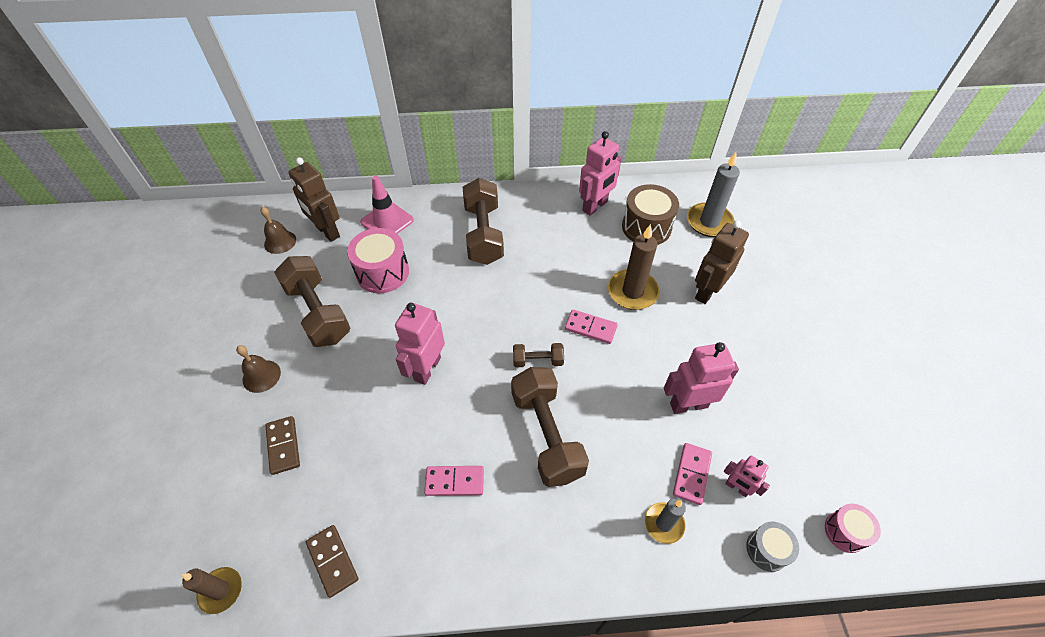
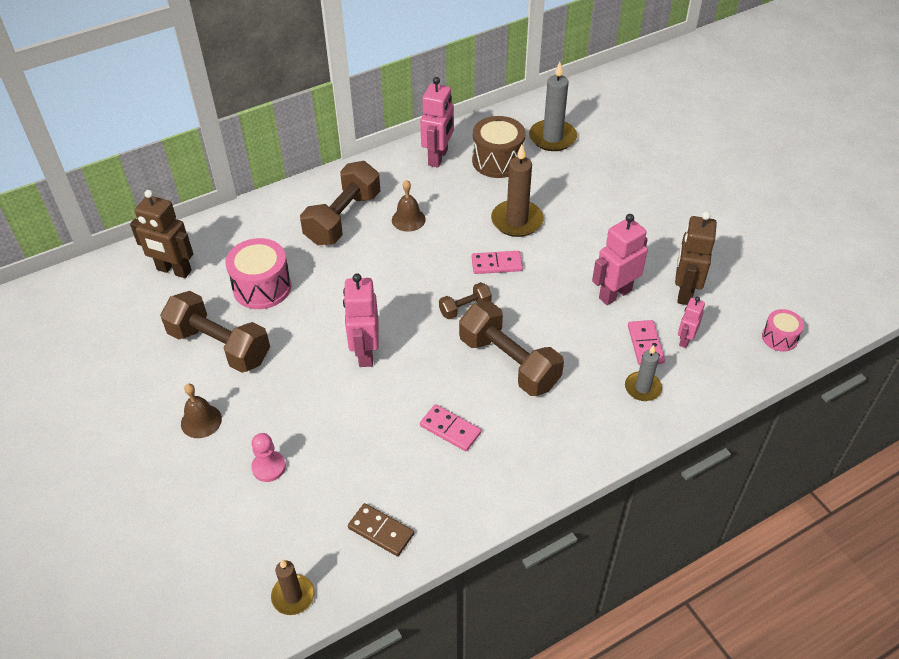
camera: 25 degrees left, 5 degrees down
brown bell [260,207,296,254] -> brown bell moved to [392,180,426,232]
brown domino [265,416,300,475] -> pink pawn [251,433,286,482]
pink traffic cone [360,176,414,234] -> none
pink domino [424,466,484,496] -> pink domino turned 60 degrees clockwise [420,404,481,451]
brown dumbbell [463,178,504,265] -> brown dumbbell turned 60 degrees clockwise [300,161,380,245]
brown robot [695,220,749,304] -> brown robot moved to [675,211,717,305]
pink robot [724,455,770,497] -> pink robot turned 105 degrees clockwise [678,297,705,348]
grey drum [746,522,799,572] -> none

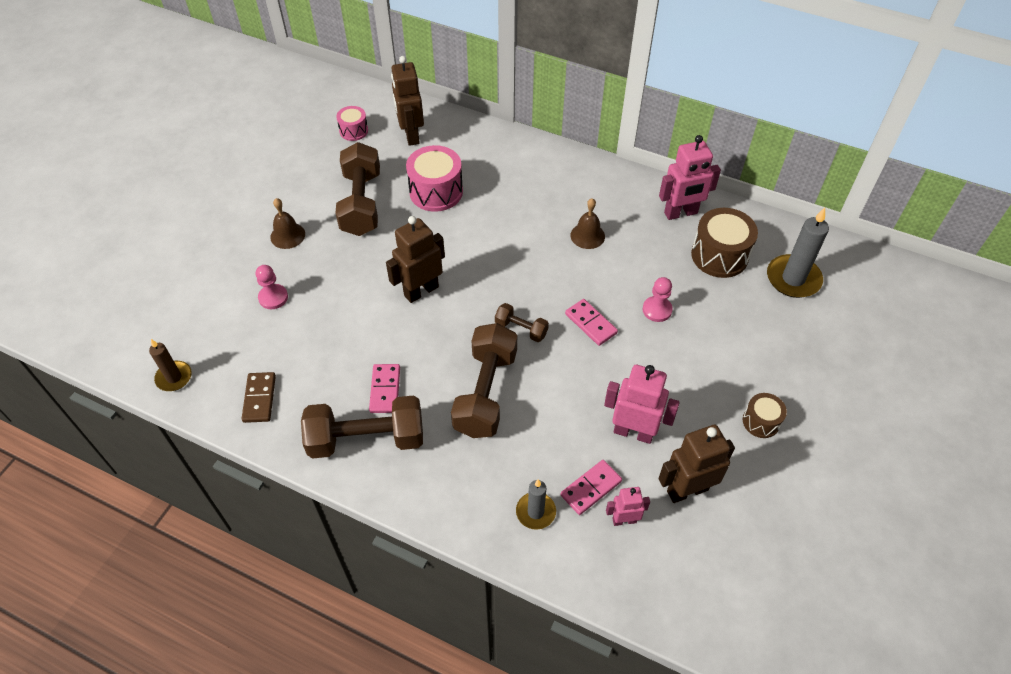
camera: 55 degrees right, 5 degrees up
brown dumbbell [300,161,380,245] -> brown dumbbell moved to [301,396,423,459]
pink robot [343,273,379,367] -> brown robot [386,216,445,303]
brown candle [491,145,543,237] -> pink pawn [643,277,673,322]
pink drum [762,309,804,352] -> pink drum moved to [336,106,368,141]
none -> brown drum [743,393,787,438]

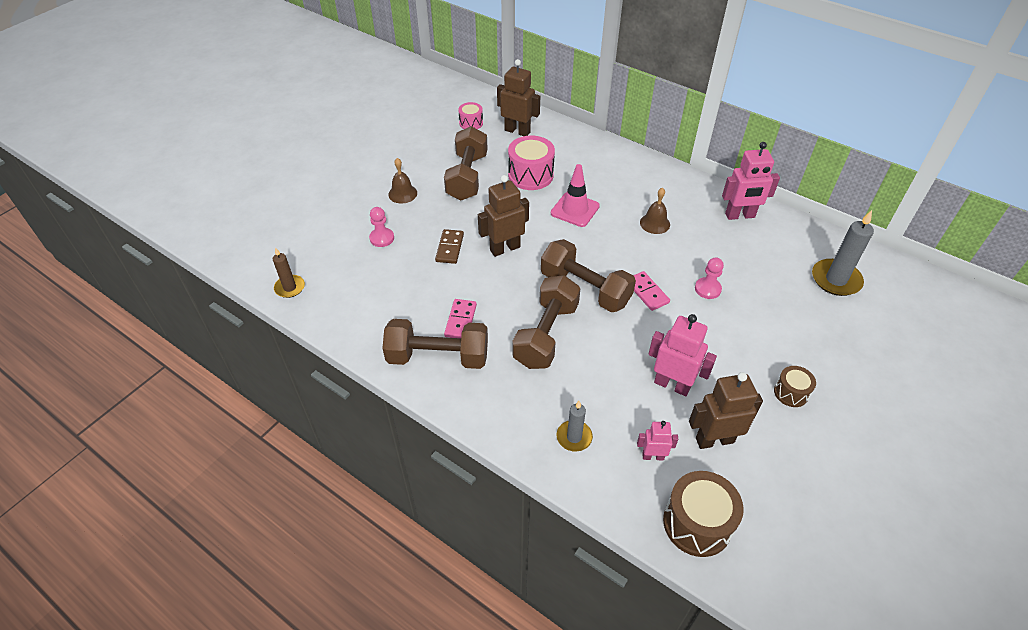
camera: 10 degrees right, 5 degrees down
brown domino [242,372,276,423] -> brown domino moved to [435,229,464,264]
brown robot [391,56,424,146] -> brown robot turned 120 degrees clockwise [497,59,540,136]
brown dumbbell [495,303,549,342] -> brown dumbbell [541,239,636,312], size x2.03
pink domino [560,460,622,515] -> none
brown drum [691,208,758,278] -> brown drum moved to [663,471,744,557]
none -> pink traffic cone [551,164,600,227]

